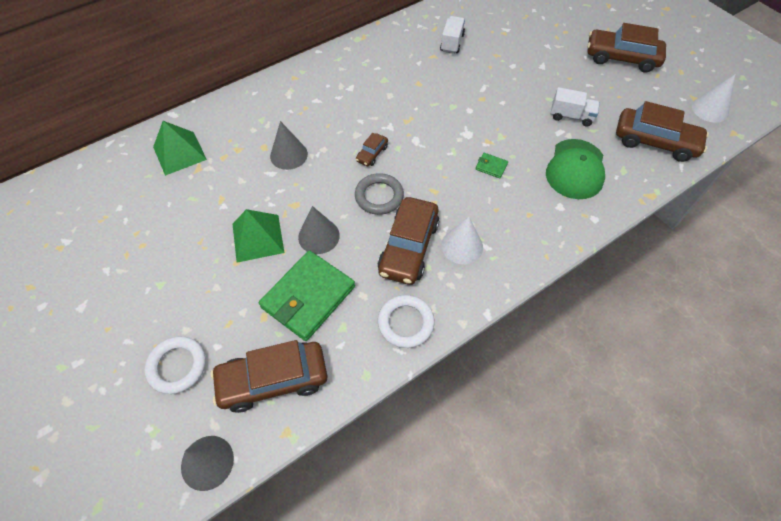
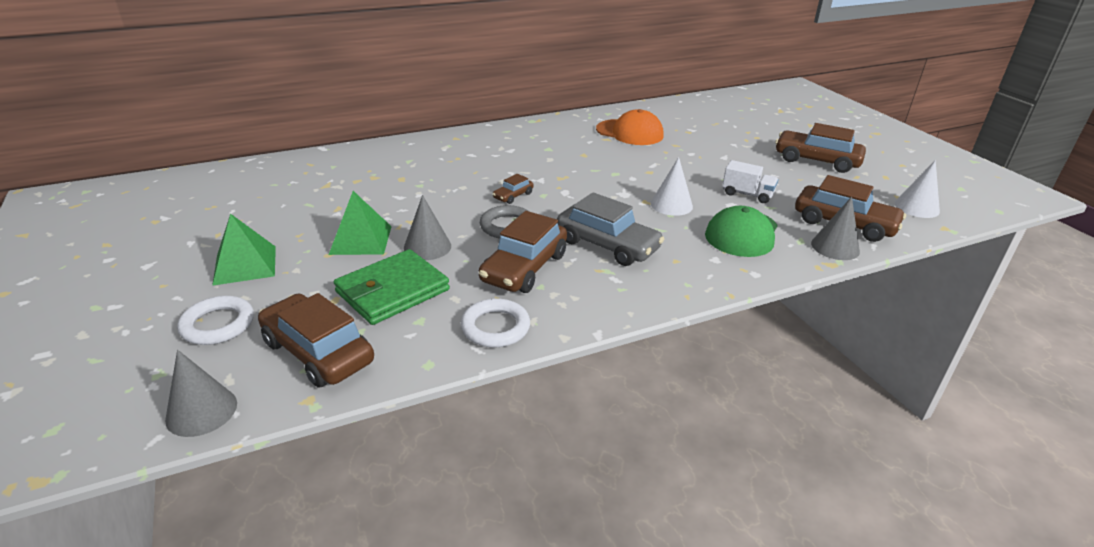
camera: 10 degrees right, 25 degrees down
green pyramid [153,121,207,176] -> green pyramid moved to [212,214,276,286]
brown car [210,340,327,413] -> brown car turned 45 degrees clockwise [258,293,374,388]
grey cone [270,121,308,170] -> grey cone moved to [811,197,860,260]
white truck [440,16,465,54] -> orange cap [596,109,664,145]
white cone [441,217,483,264] -> white cone moved to [651,157,693,216]
green wallet [476,153,508,179] -> none
none -> grey car [557,192,664,266]

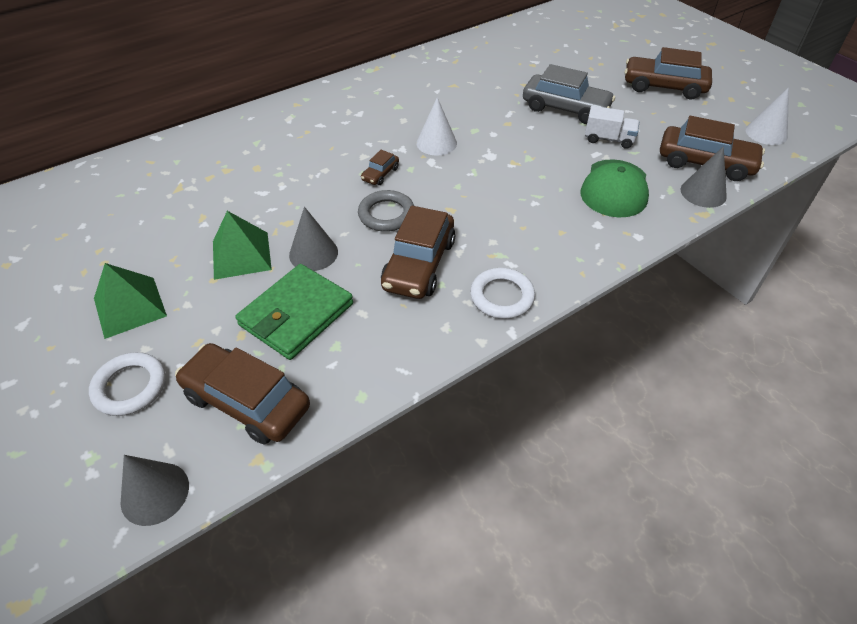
camera: 10 degrees left, 15 degrees up
white ring [460,298,530,348] -> white ring moved to [470,268,535,319]
grey car [557,192,664,266] -> grey car moved to [523,64,615,124]
orange cap [596,109,664,145] -> none
white cone [651,157,693,216] -> white cone moved to [416,97,457,155]

